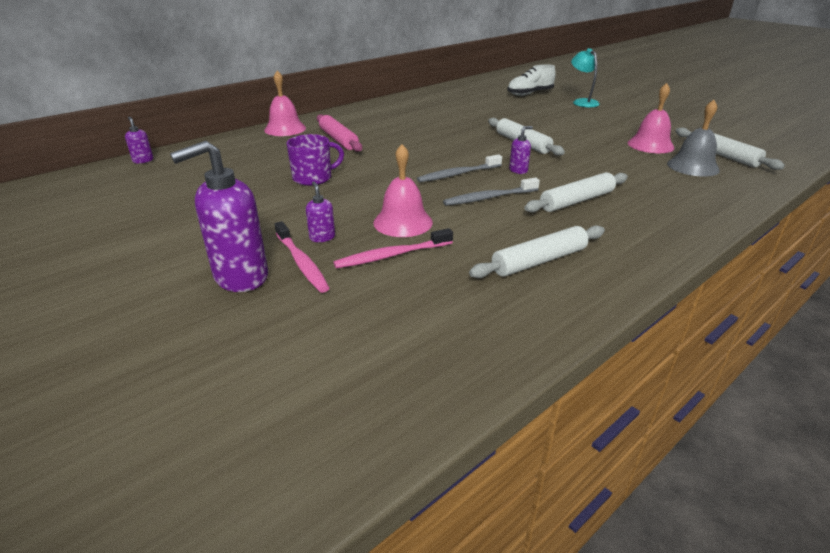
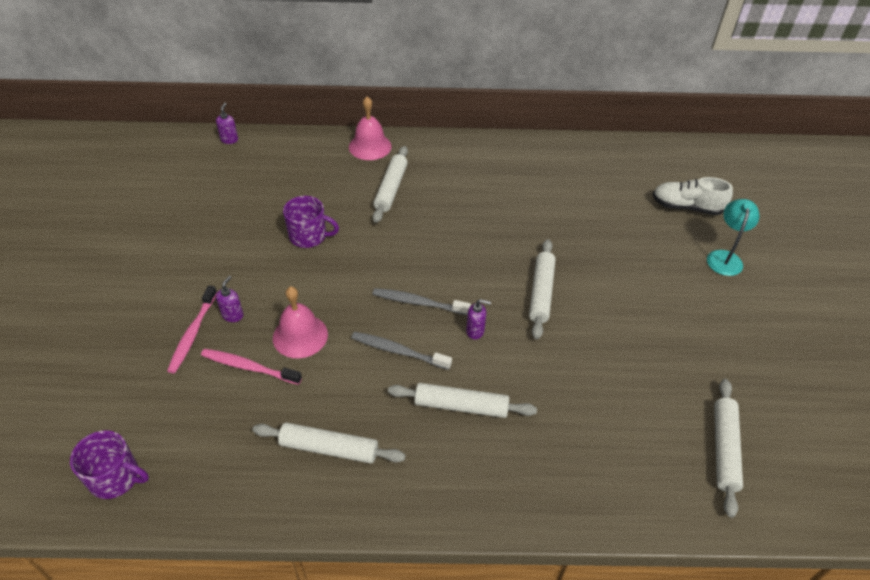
camera: 40 degrees right, 15 degrees up
purple soap dispenser [170,141,268,292] -> none
pink rolling pin [317,114,362,152] -> white rolling pin [373,146,408,223]
pink bell [628,83,675,153] -> none
grey bell [667,100,720,177] -> none
none -> purple mug [70,430,149,499]

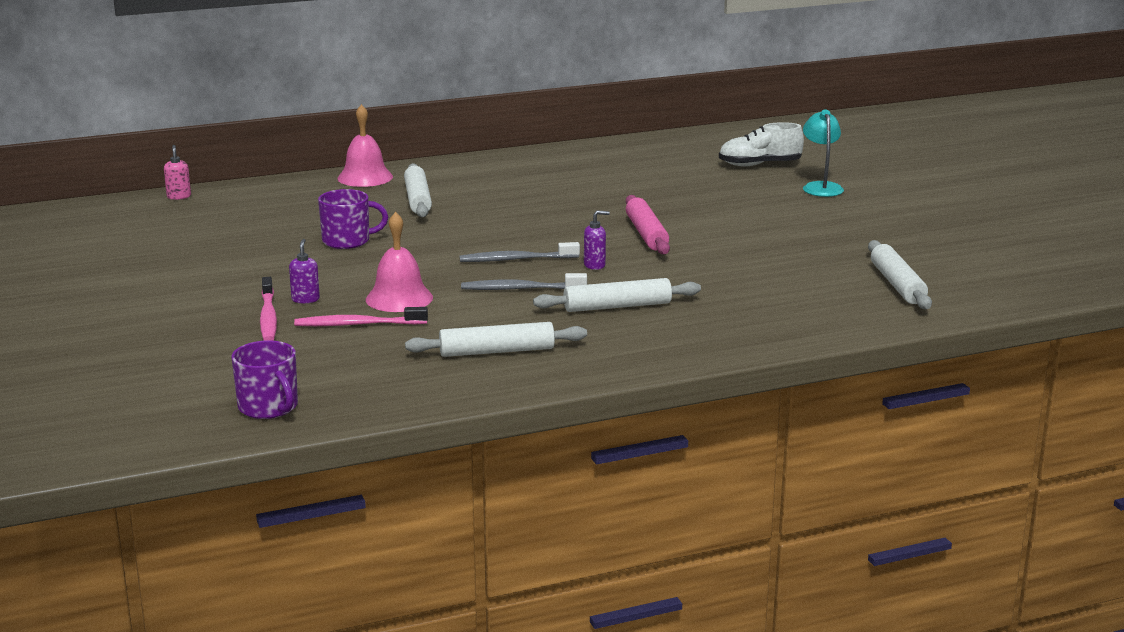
camera: 20 degrees left, 25 degrees down
purple mug [70,430,149,499] -> purple mug turned 60 degrees clockwise [231,340,298,419]
purple soap dispenser [216,103,238,144] -> pink soap dispenser [164,145,191,200]
white rolling pin [529,239,556,339] -> pink rolling pin [626,195,670,254]

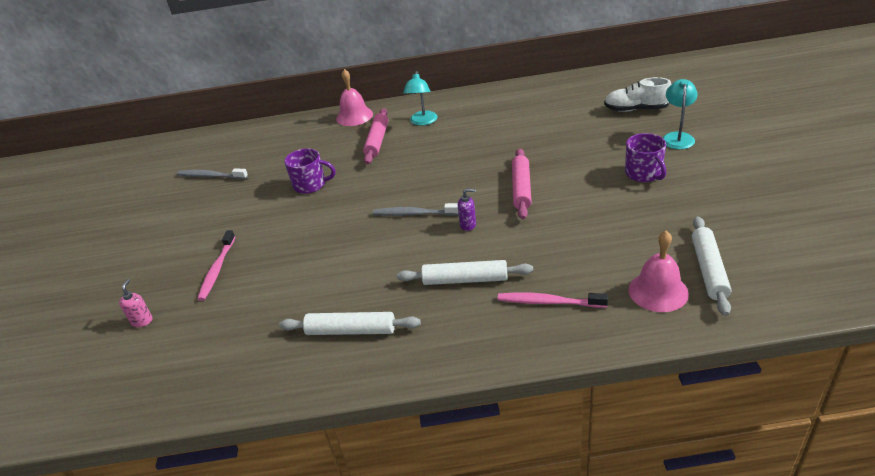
camera: 20 degrees right, 15 degrees up
pink soap dispenser [164,145,191,200] -> pink soap dispenser moved to [119,279,153,327]
purple mug [231,340,298,419] -> purple mug moved to [625,133,666,182]
purple soap dispenser [289,239,320,304] -> none
pink toothbrush [294,307,428,326] -> pink toothbrush moved to [498,293,608,308]
pink bell [366,212,433,312] -> pink bell moved to [629,231,689,312]
white rolling pin [404,163,432,218] -> pink rolling pin [363,108,388,164]
grey toothbrush [461,273,587,290] -> grey toothbrush moved to [177,168,248,179]
none -> turquoise lamp [403,71,437,126]

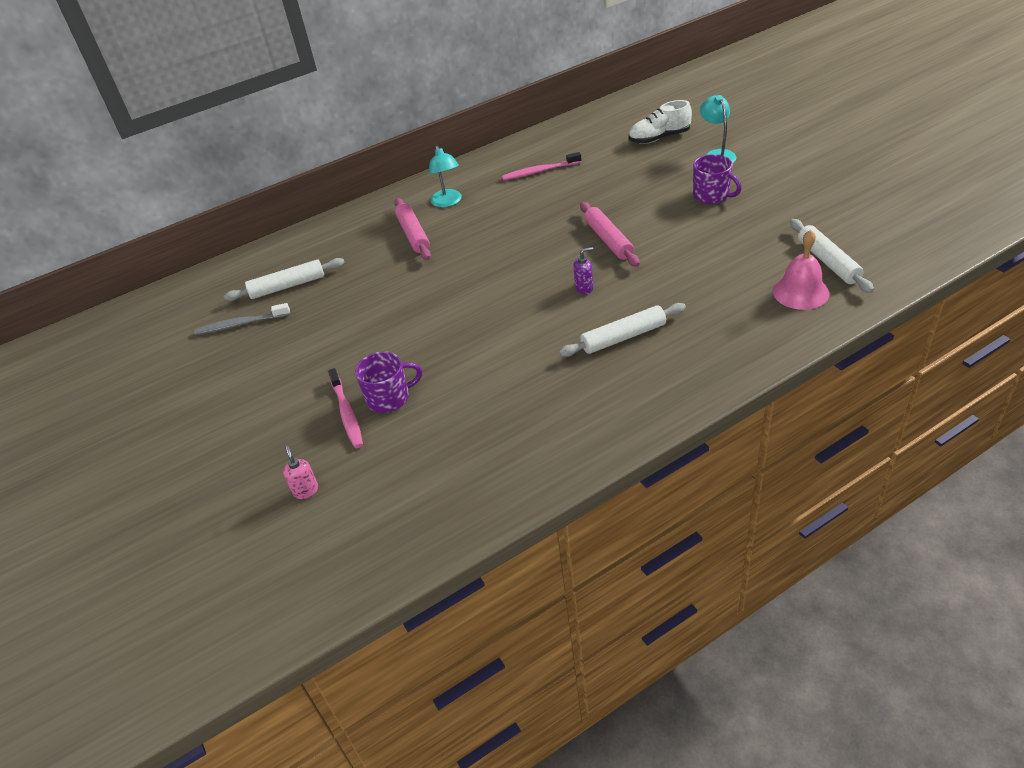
camera: 25 degrees left, 5 degrees up
white rolling pin [279,312,421,335] -> white rolling pin moved to [224,258,345,301]
purple mug [284,148,336,194] -> purple mug moved to [355,352,422,413]
pink bell [336,69,373,126] -> none
grey toothbrush [372,203,459,216] -> none
pink toothbrush [498,293,608,308] -> pink toothbrush moved to [502,152,581,180]

